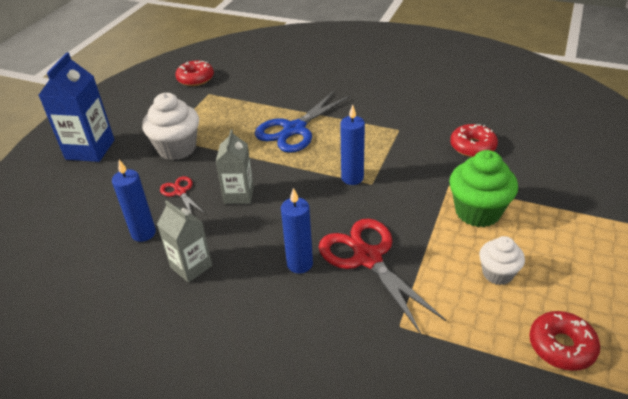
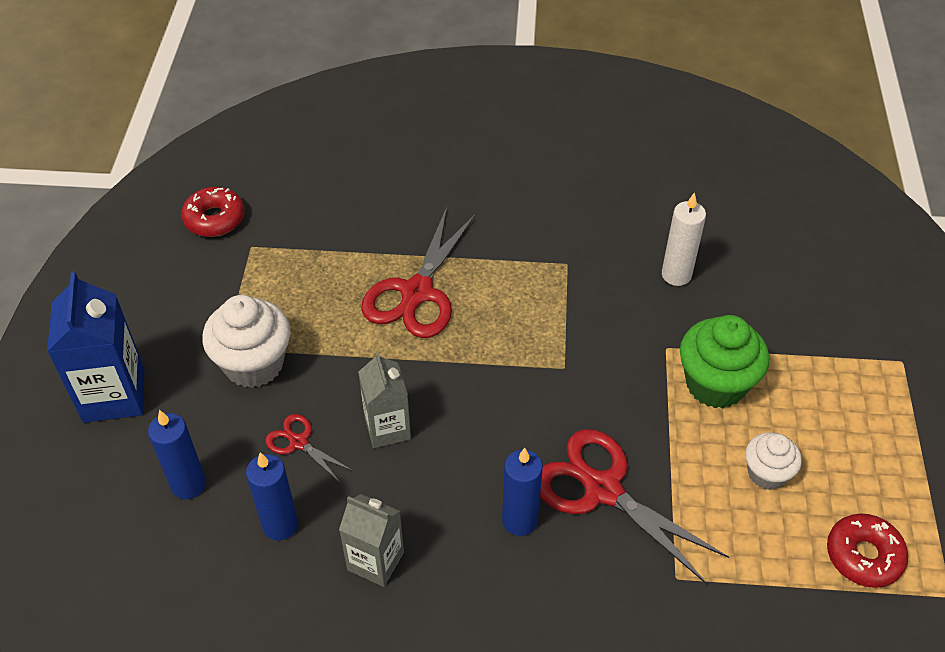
camera: 20 degrees left, 10 degrees up
blue scissors [255,91,351,153] -> red scissors [361,207,476,338]
blue candle [340,105,365,185] -> blue candle moved to [148,410,206,499]
red donut [450,124,498,157] -> white candle [662,192,706,286]

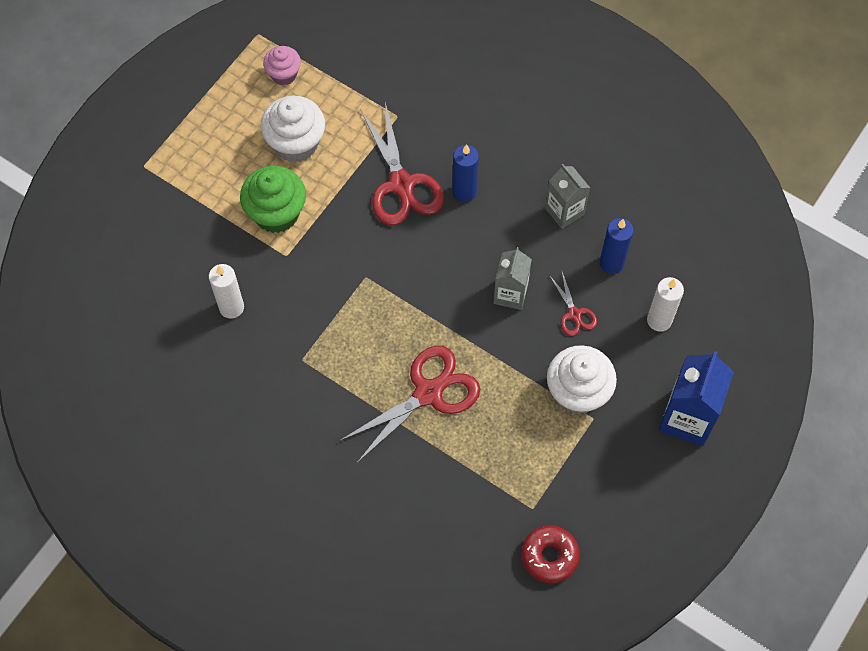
camera: 150 degrees left, 15 degrees up
blue candle [148,410,206,499] -> white candle [647,277,684,332]
white cupcake [745,432,802,490] -> white cupcake [261,96,325,163], size x1.67
red donut [827,514,908,588] -> pink cupcake [263,46,301,85]

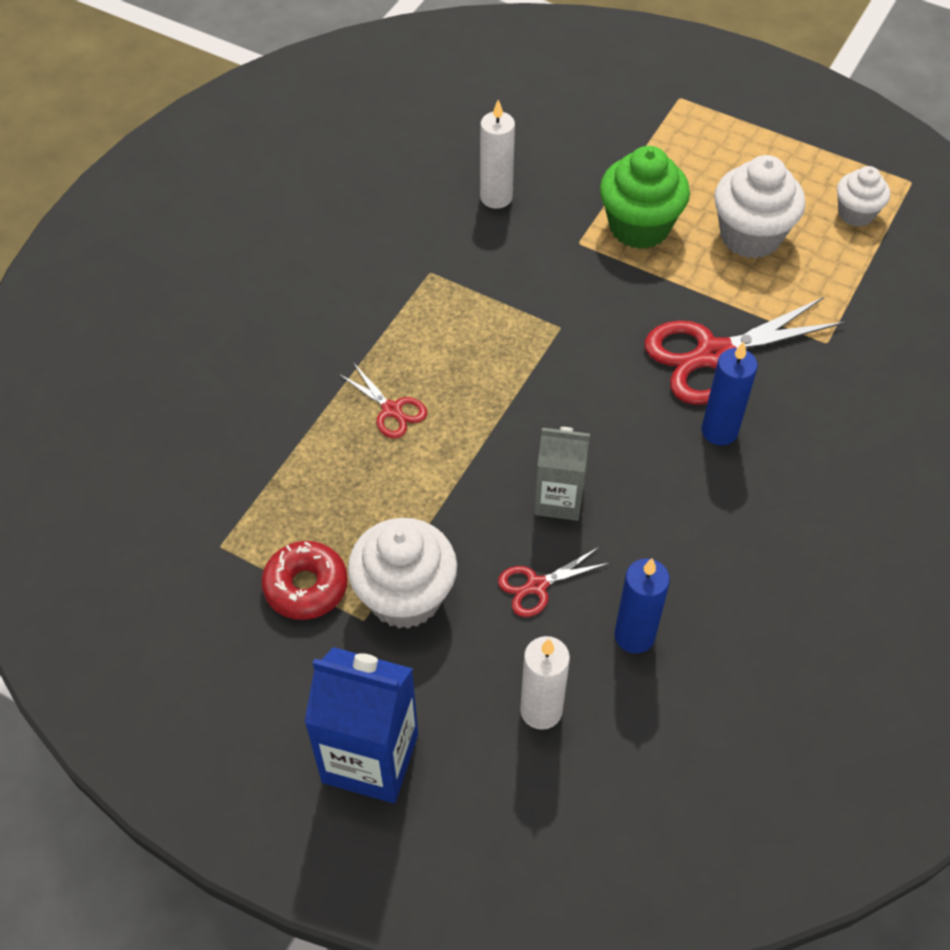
camera: 85 degrees right, 10 degrees down
pink cupcake [263,46,301,85] -> white cupcake [837,166,890,227]
red scissors [339,346,480,463] -> red scissors [339,364,427,439], size x0.50
red donut [521,525,580,583] -> red donut moved to [261,541,348,620]
grey carton [545,164,590,229] -> none

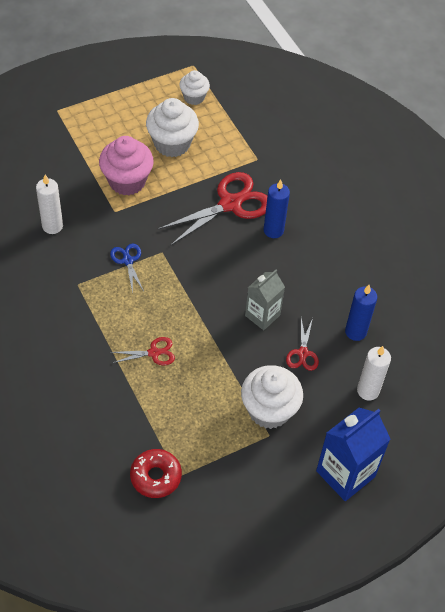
camera: 60 degrees left, 0 degrees up
red donut [261,541,348,620] -> red donut moved to [130,449,182,498]
green cupcake [600,146,690,249] -> pink cupcake [99,136,154,195]
red scissors [644,297,845,405] -> red scissors turned 135 degrees counterclockwise [158,172,268,246]
none -> blue scissors [110,243,144,293]

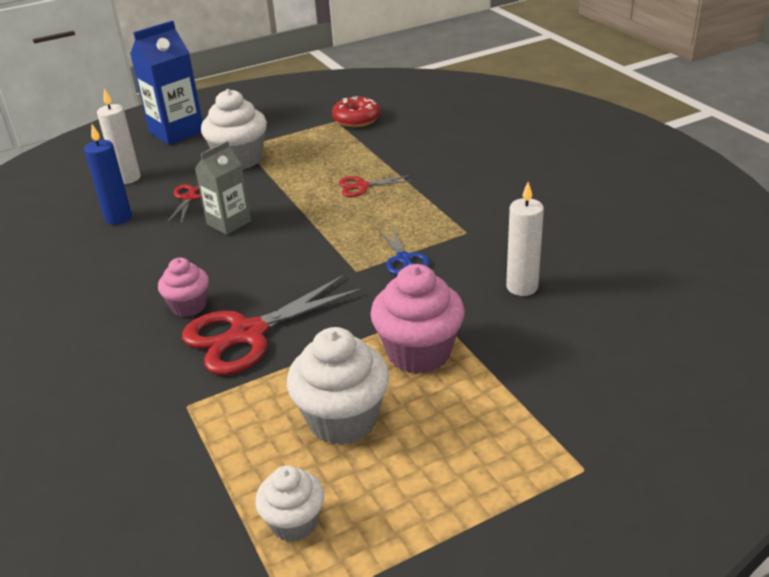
camera: 175 degrees left, 20 degrees down
blue candle [263,179,290,238] -> pink cupcake [158,258,209,317]

